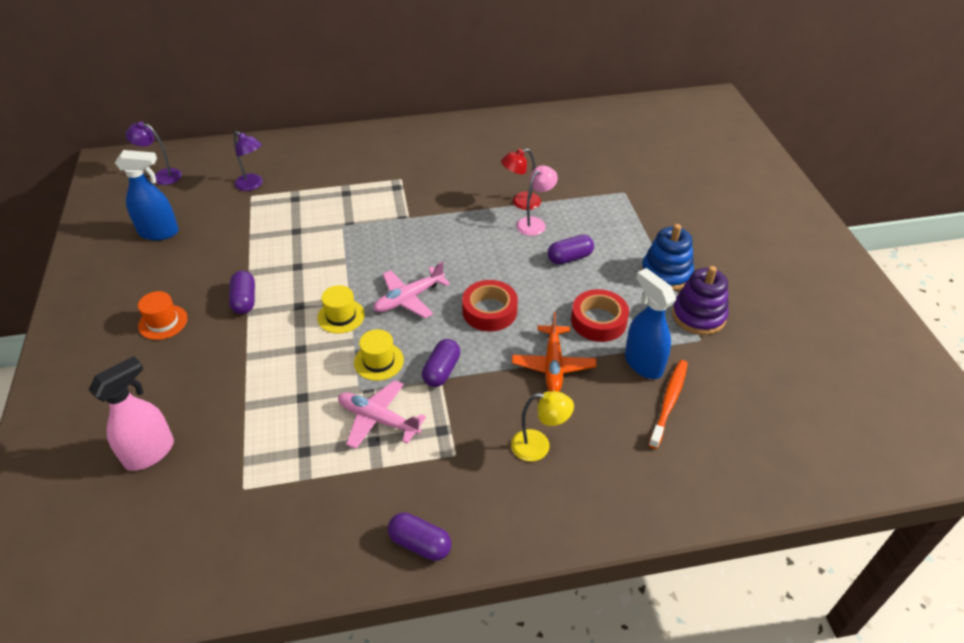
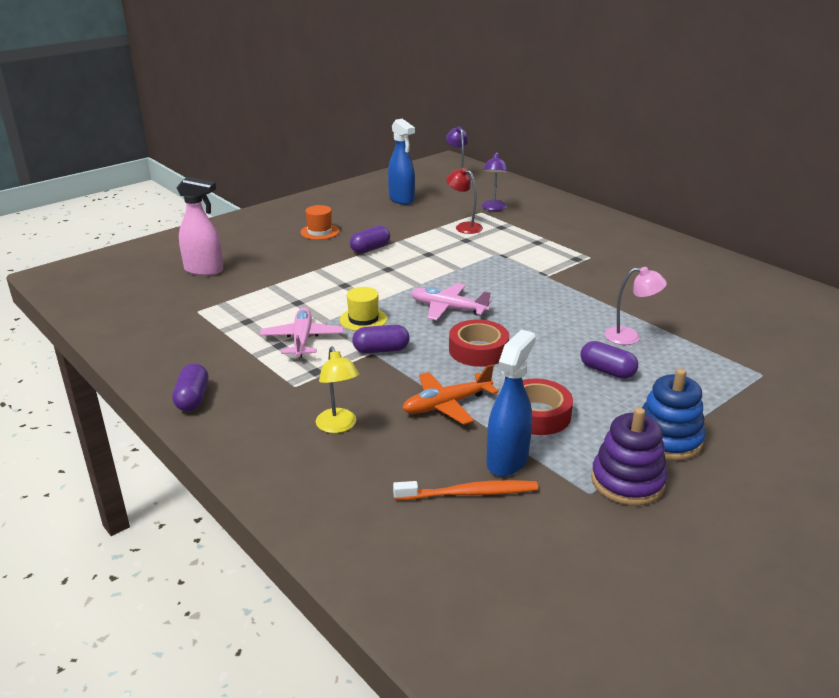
camera: 60 degrees right, 15 degrees down
yellow hat [317,285,365,334] -> none
red lamp [501,149,541,210] -> red lamp moved to [446,168,483,234]

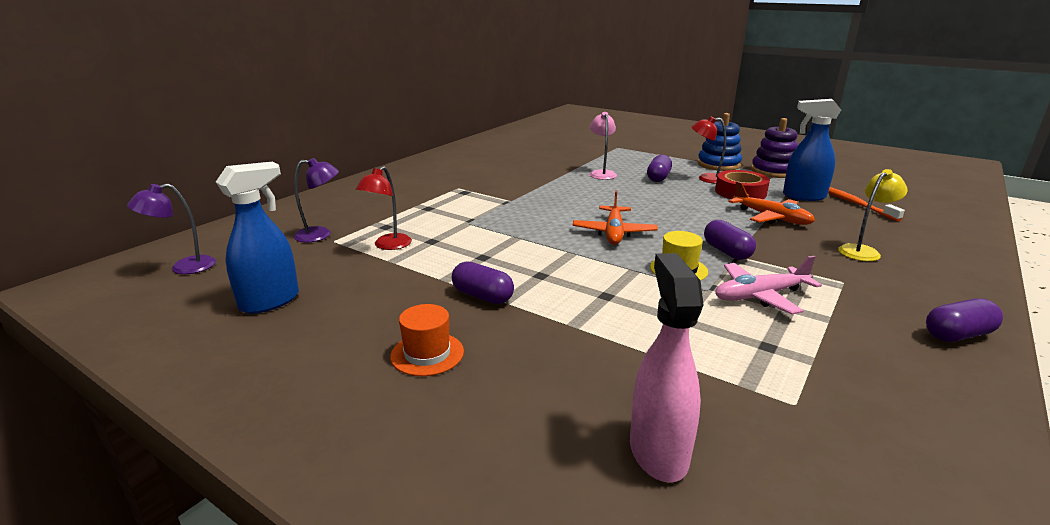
camera: 105 degrees left, 5 degrees down
pink plane [411,283,492,320] -> orange plane [573,190,658,245]
red tape [449,319,509,367] -> none
none -> red lamp [692,116,726,184]

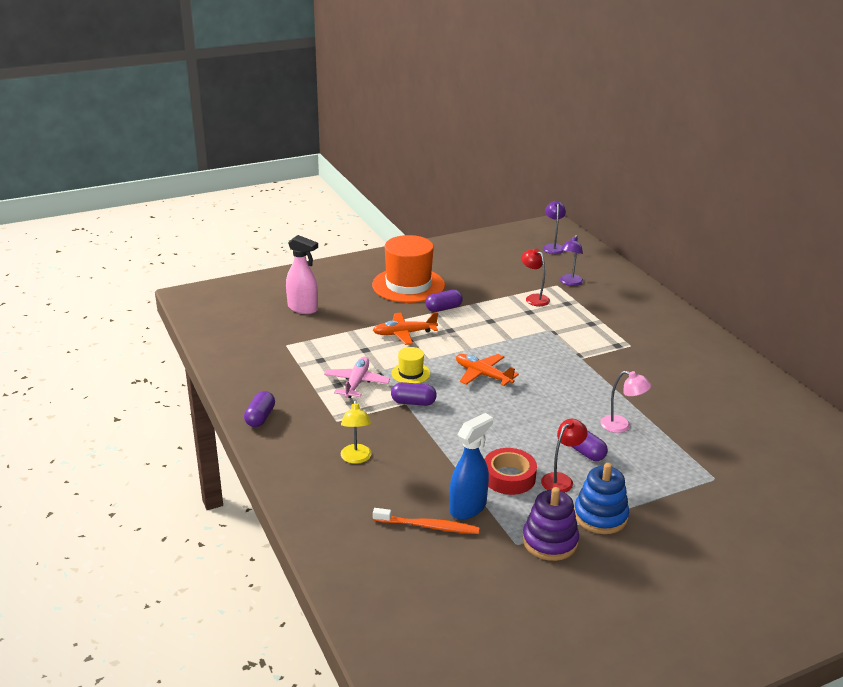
camera: 120 degrees right, 5 degrees up
blue spray bottle [216,162,299,314] -> none
orange hat [390,304,464,376] -> orange hat [372,235,445,303], size x2.17
orange plane [728,181,815,225] -> orange plane moved to [373,312,438,345]

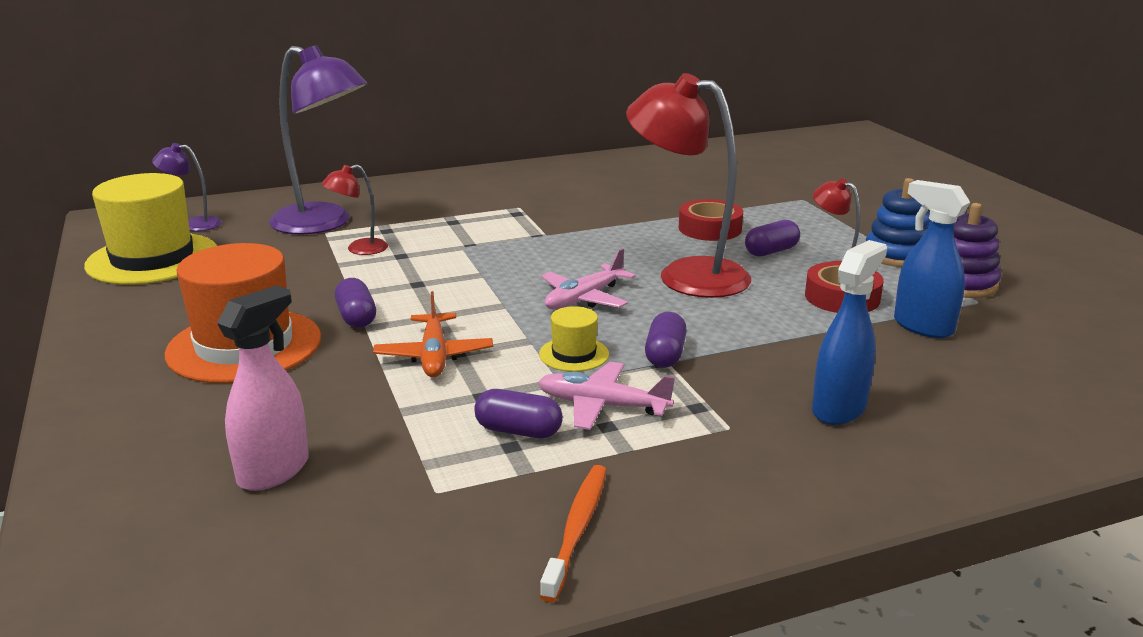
camera: 85 degrees left, 5 degrees down
purple capsule [244,391,275,427] -> purple capsule moved to [474,389,563,438]
yellow lamp [341,400,371,464] -> blue spray bottle [812,240,887,425]
orange toothbrush [373,508,480,534] -> orange toothbrush moved to [540,465,607,602]
orange plane [456,354,519,386] -> pink plane [541,248,636,310]
purple lamp [560,235,583,286] -> purple lamp [269,45,368,235], size x2.12
pink lamp [600,371,651,433] -> red tape [679,199,743,241]
none -> yellow hat [84,173,217,284]
none -> red lamp [626,73,751,298]

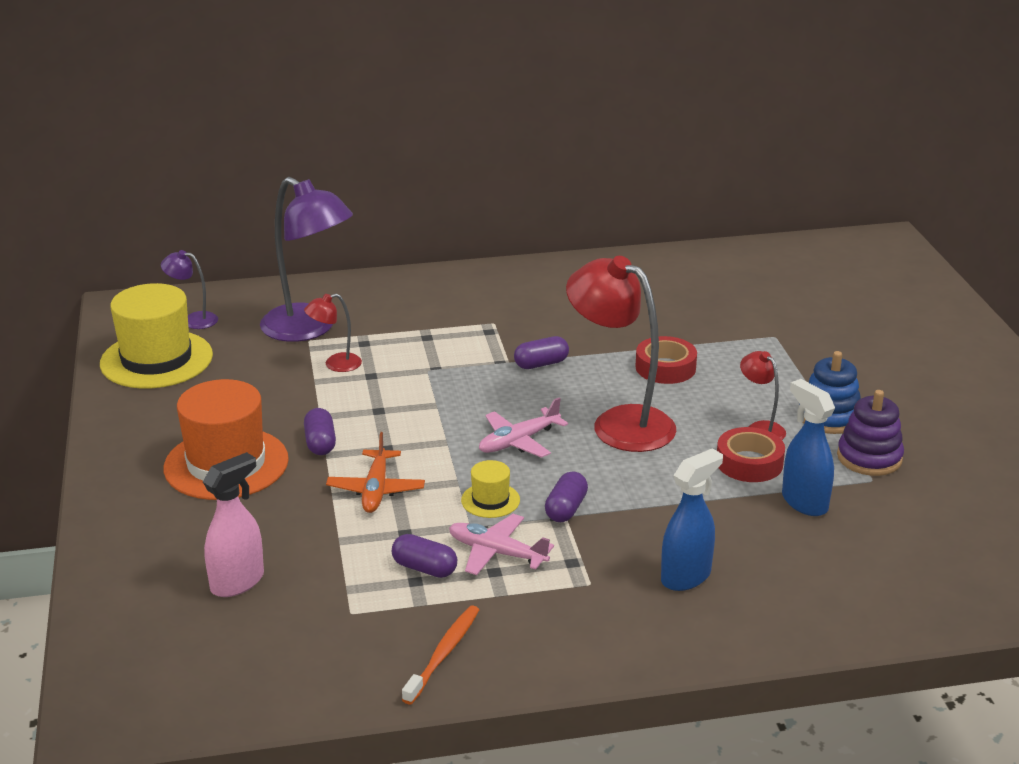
camera: 10 degrees right, 5 degrees up
purple capsule [745,220,800,257] -> purple capsule moved to [514,336,569,369]

